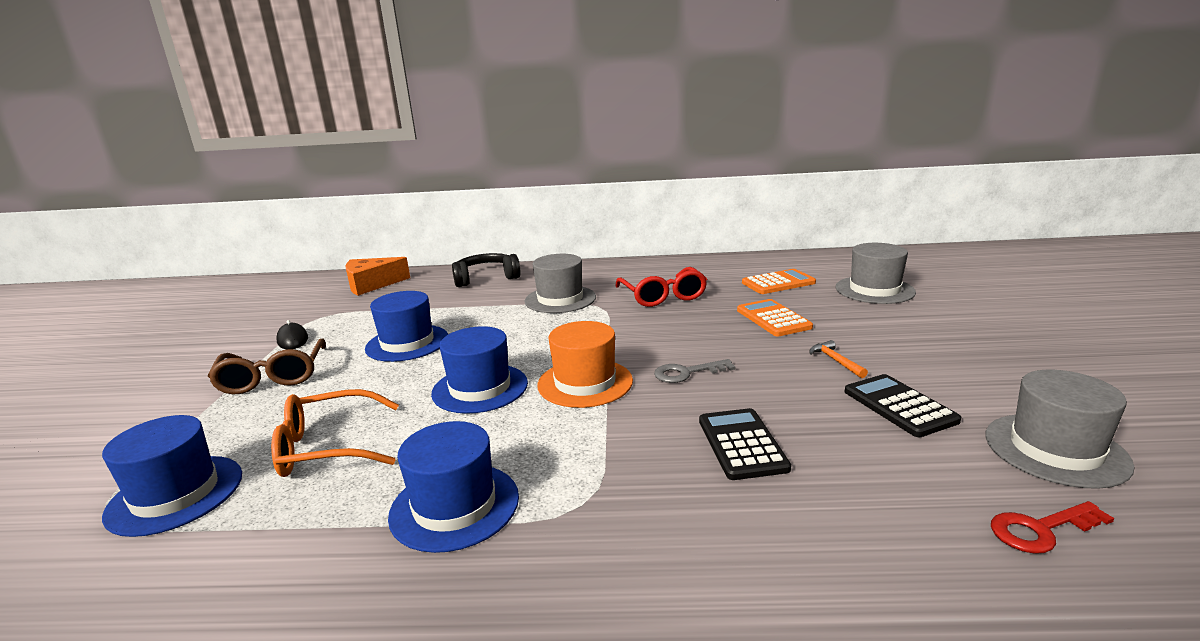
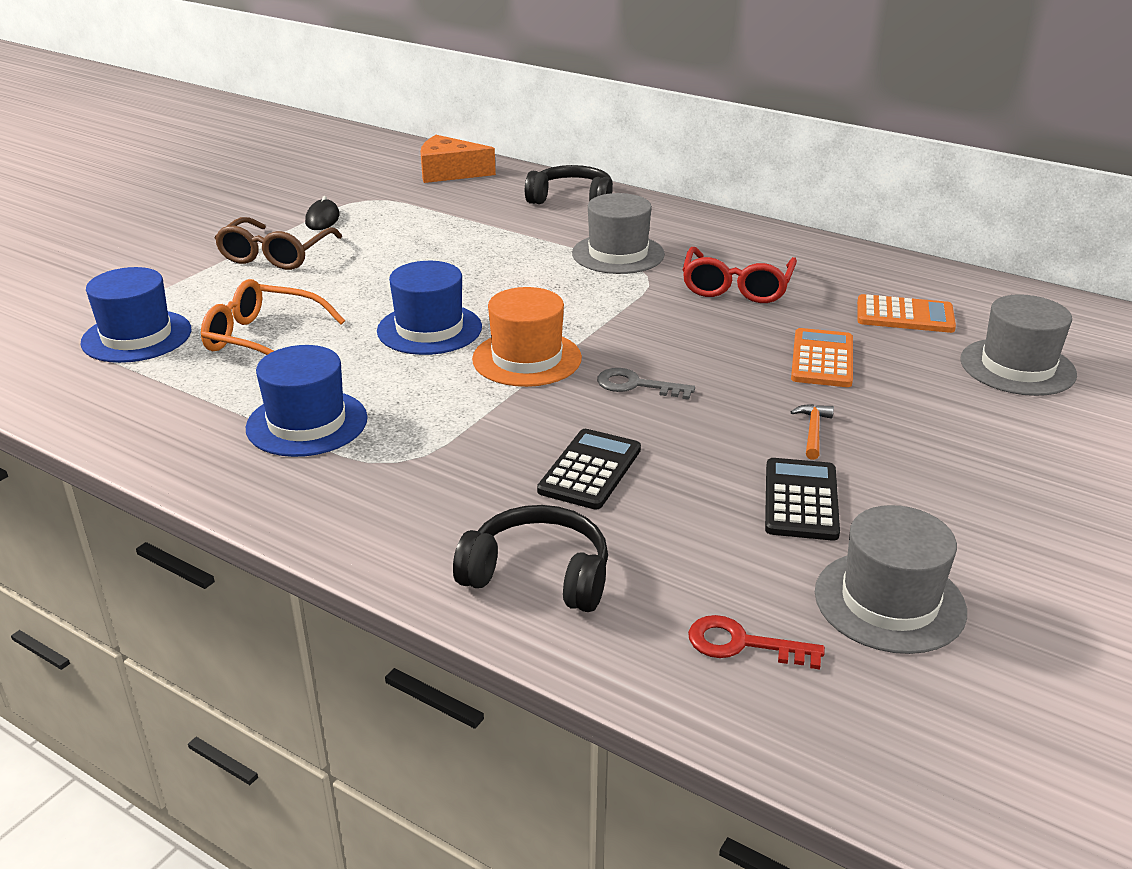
camera: 30 degrees right, 10 degrees up
blue hat [365,291,448,362] -> none
none -> black headphones [453,505,608,612]

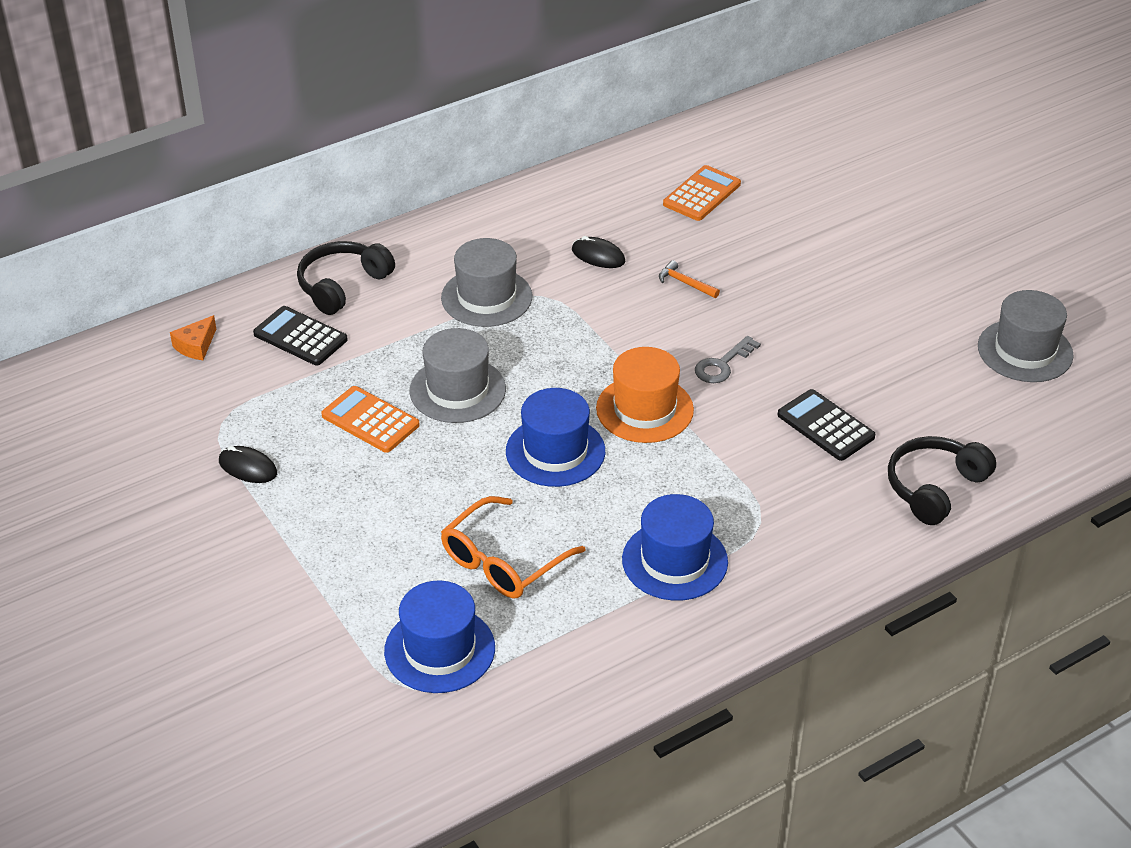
camera: 65 degrees left, 10 degrees up
brown glasses [214,217,342,270] -> none
orange cheese [421,135,496,183] -> orange cheese [170,315,216,360], size x0.56
red glasses [682,247,797,303] -> black mouse [572,236,626,268]
red key [688,615,825,670] -> none
black calculator [765,458,840,541] -> black calculator moved to [253,306,348,365]
orange calculator [791,328,853,387] -> orange calculator moved to [321,386,420,453]
orange hammer [791,404,834,460] -> orange hammer moved to [659,260,720,298]
grey hat [960,294,1077,396] -> grey hat moved to [410,328,506,423]

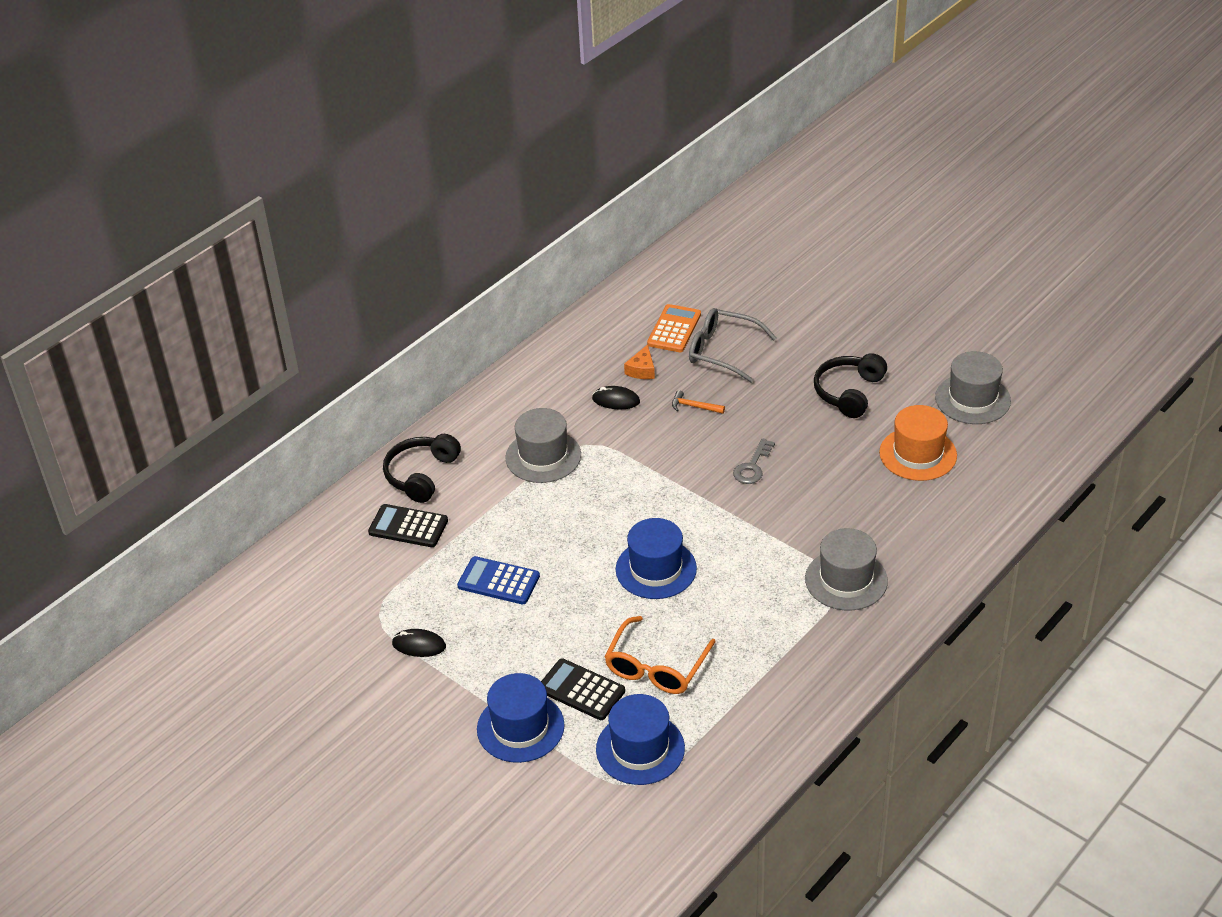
camera: 15 degrees left, 0 degrees up
orange cheese [170,315,216,360] -> orange cheese moved to [624,344,655,379]
orange calculator [321,386,420,453] -> blue calculator [457,556,540,604]
grey hat [410,328,506,423] -> grey hat moved to [805,528,888,610]
orange hat [596,347,694,443] -> orange hat moved to [879,405,957,481]
blue hat [622,494,728,601] -> blue hat moved to [477,673,565,763]
black calculator [778,389,875,461] -> black calculator moved to [541,658,625,720]
black headphones [888,436,996,525] -> black headphones moved to [814,353,887,418]
none -> grey glasses [689,308,776,383]

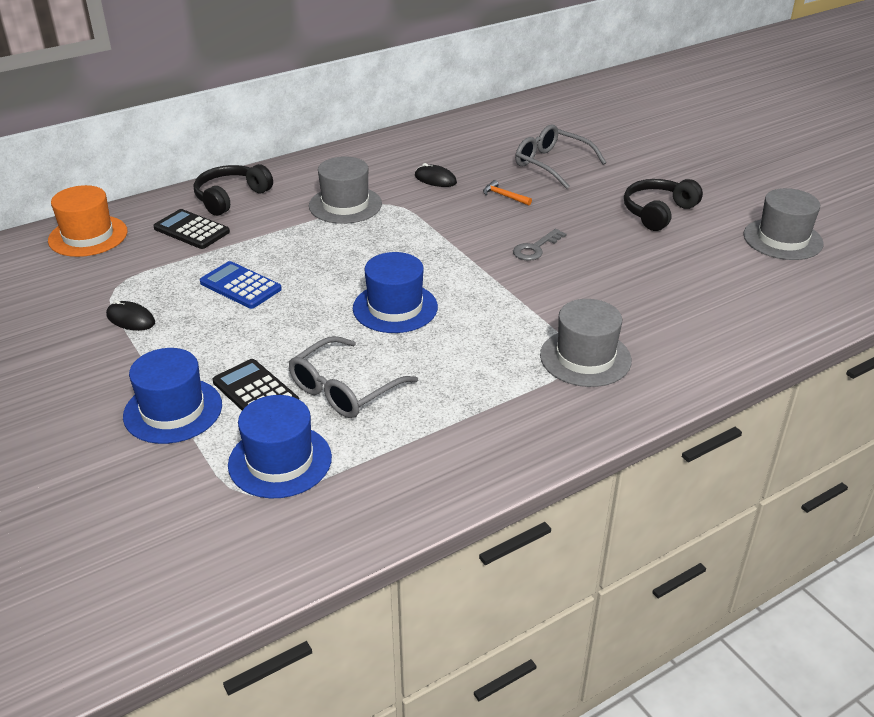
camera: 15 degrees right, 5 degrees down
orange glasses [604,616,716,694] -> grey glasses [289,336,418,418]
orange cheese [624,344,655,379] -> none
orange calculator [647,304,701,352] -> none
orange hat [879,405,957,481] -> orange hat moved to [48,185,128,257]

